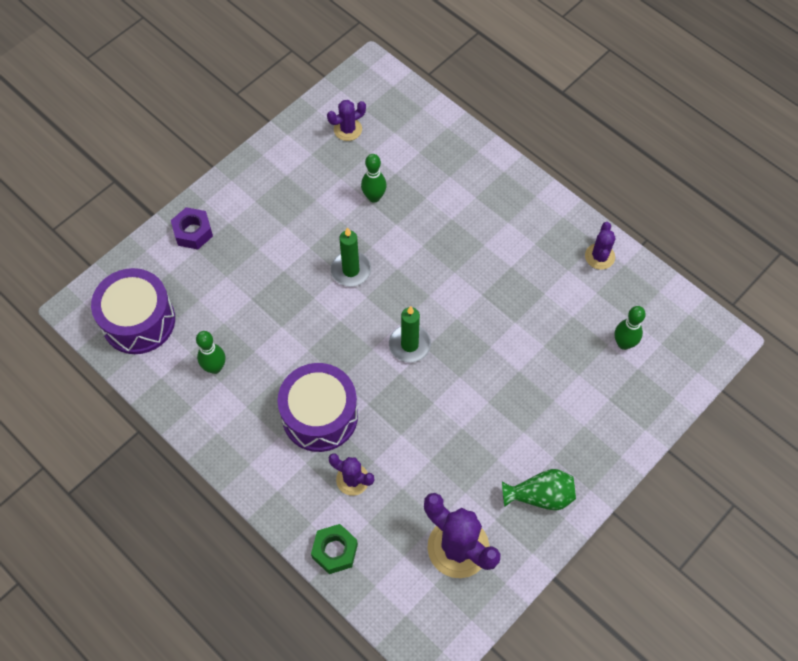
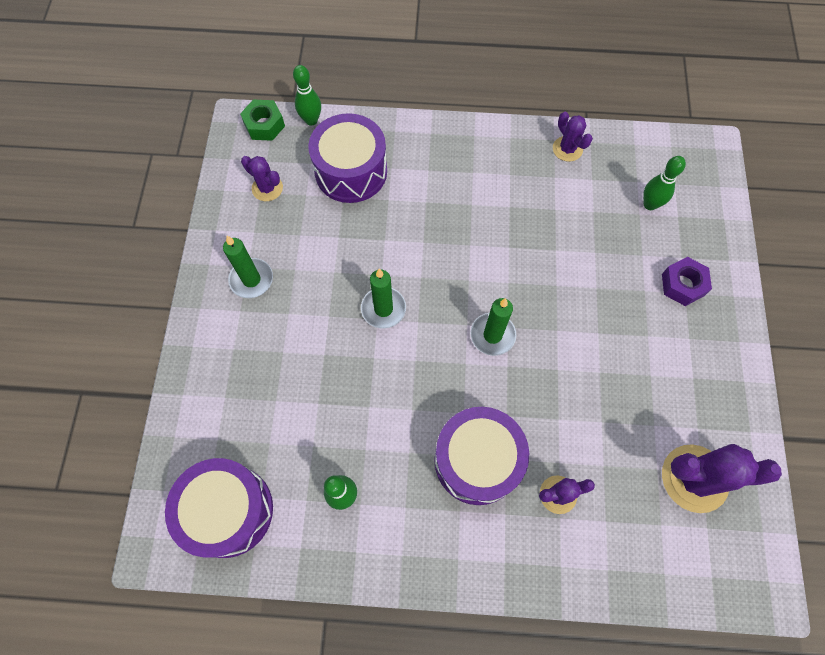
camera: 40 degrees left, 5 degrees up
purple nut [171,207,213,250] -> purple nut moved to [662,257,712,306]
green nut [311,524,358,574] -> green nut moved to [240,100,285,141]
purple cactus [327,100,366,141] -> purple cactus turned 75 degrees counterclockwise [241,156,283,201]
green bowling pin [361,154,387,203] -> green bowling pin moved to [293,65,321,126]
green vase [502,469,576,511] -> none
none -> green candle [223,236,273,298]
none -> purple drum [308,113,387,203]

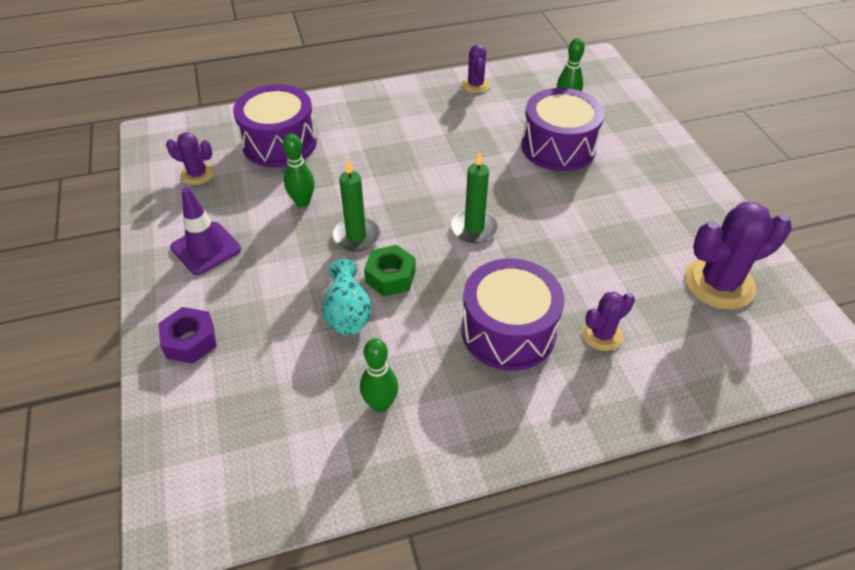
camera: 20 degrees left, 20 degrees down
purple drum [165,458,273,558] -> purple drum moved to [521,88,605,171]
green candle [223,236,273,298] -> purple traffic cone [170,187,241,275]
green nut [240,100,285,141] -> green nut moved to [364,245,416,296]
green bowling pin [293,65,321,126] -> green bowling pin moved to [283,134,314,207]
purple cactus [553,112,593,162] -> purple cactus turned 45 degrees clockwise [461,44,490,93]
purple nut [662,257,712,306] -> purple nut moved to [158,307,217,364]
none -> turquoise vase [322,259,372,335]

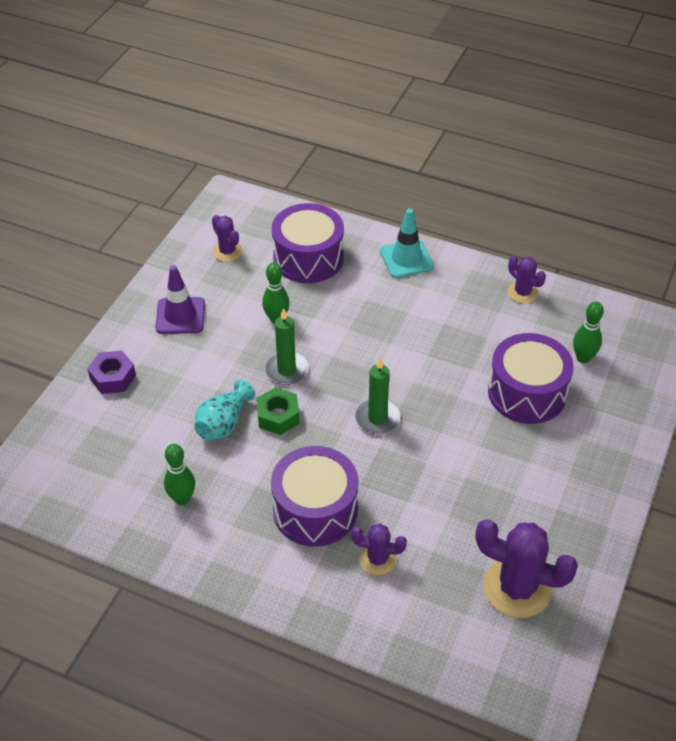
camera: 40 degrees right, 0 degrees up
purple cactus [461,44,490,93] -> purple cactus turned 75 degrees counterclockwise [508,256,546,304]
none -> turquoise traffic cone [380,208,434,278]

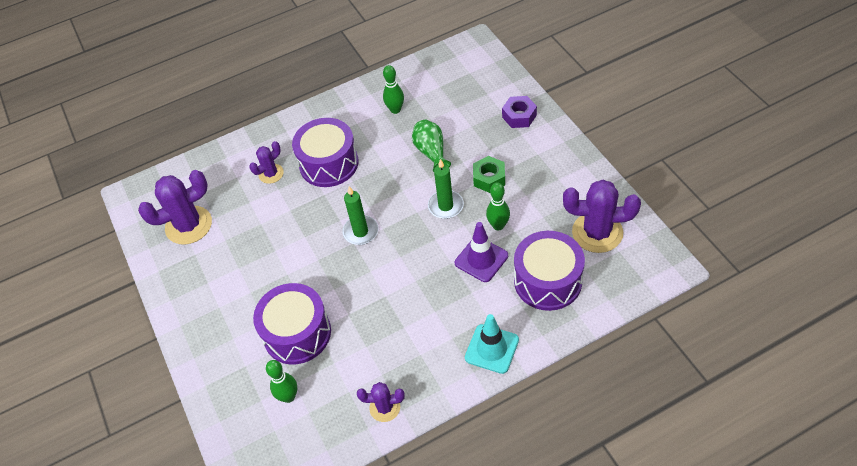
camera: 135 degrees right, 5 degrees up
purple traffic cone [156,265,205,334] -> purple traffic cone moved to [455,222,508,282]
turquoise vase [194,379,255,440] -> green vase [412,120,451,172]
purple cactus [212,215,242,262] -> purple cactus [563,180,641,253], size x1.81
green nut [256,387,300,435] -> green nut moved to [473,156,505,193]

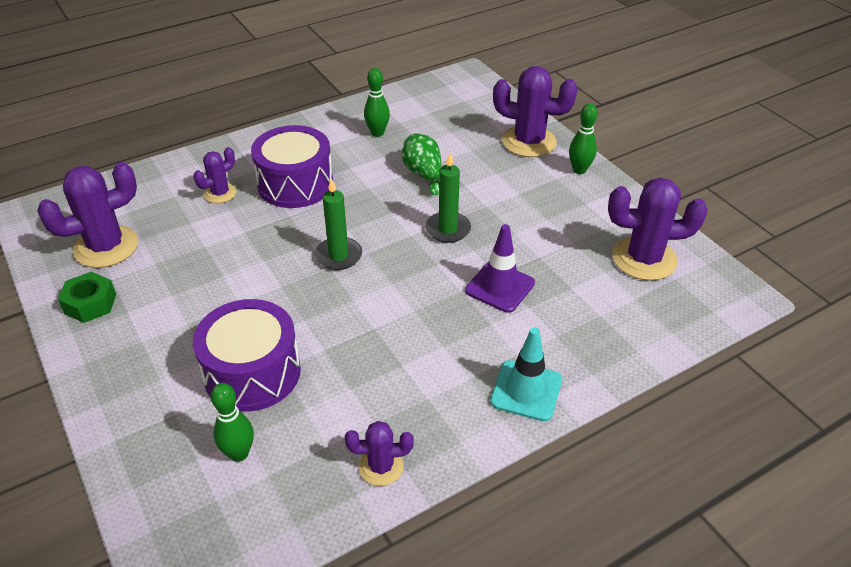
camera: 10 degrees left, 10 degrees down
green nut [473,156,505,193] -> green nut moved to [58,272,116,323]
green bowling pin [486,183,510,231] -> green bowling pin moved to [569,103,597,174]
purple nut [502,96,537,128] -> purple cactus [493,66,578,157]
purple drum [514,231,585,311] -> none

